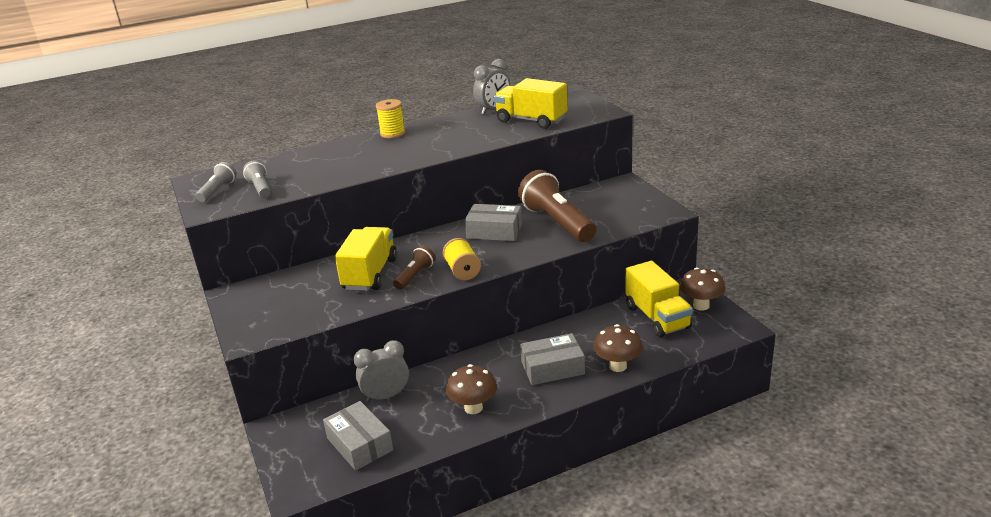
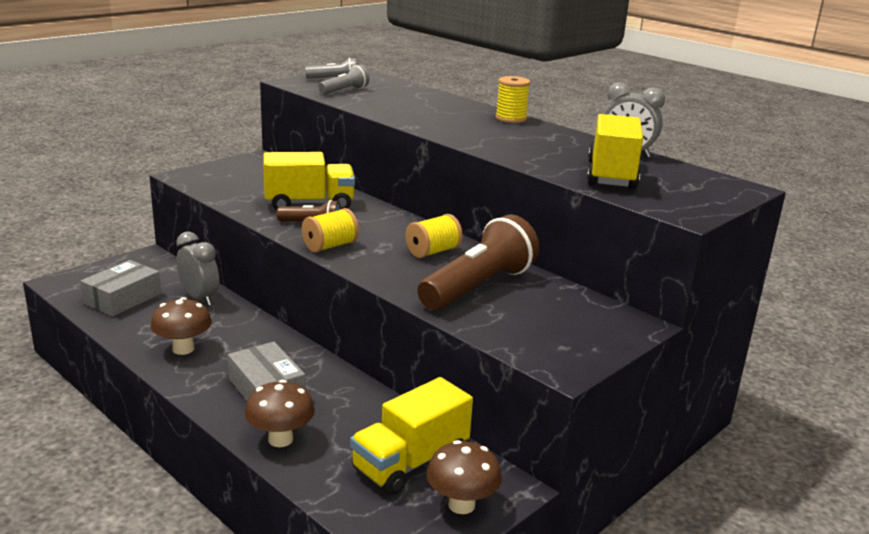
camera: 65 degrees right, 5 degrees down
grey box [465,204,522,241] -> yellow spool [405,214,463,258]

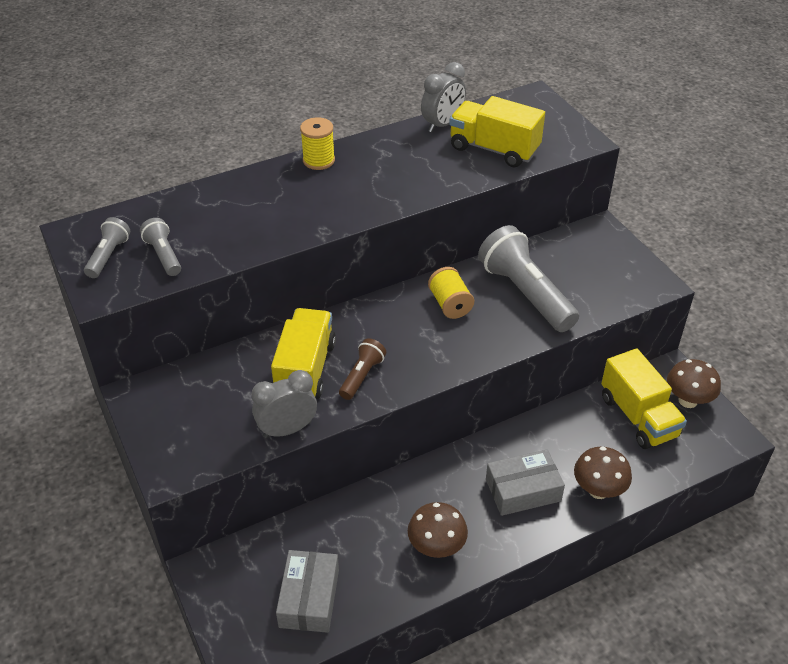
camera: 70 degrees left, 20 degrees up
grey box [80,260,161,317] -> grey box turned 45 degrees clockwise [276,550,339,633]
grey clock [176,231,219,306] -> grey clock moved to [252,370,317,438]
yellow spool [302,208,359,253] -> none
brown flashlight [417,215,539,310] -> grey flashlight [478,225,579,332]

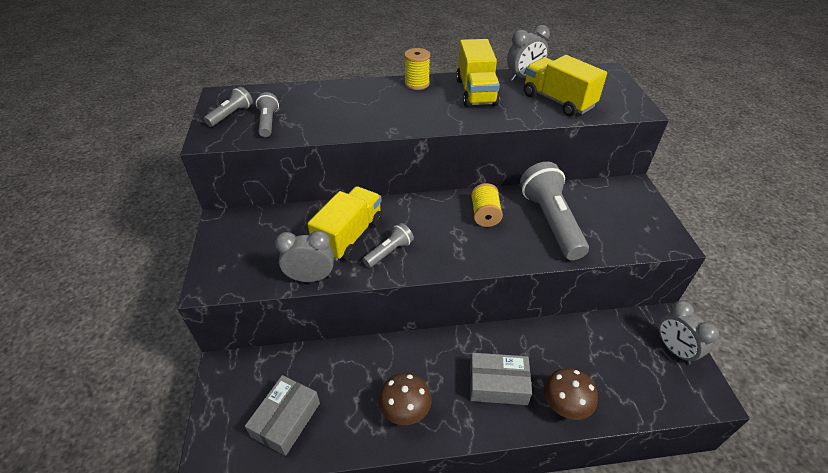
camera: 20 degrees right, 0 degrees up
brown flashlight [339,338,386,400] -> grey flashlight [362,223,414,268]
yellow truck [601,348,687,449] -> yellow truck moved to [456,39,500,107]
brown mushroom [667,359,721,408] -> grey clock [659,301,719,365]

